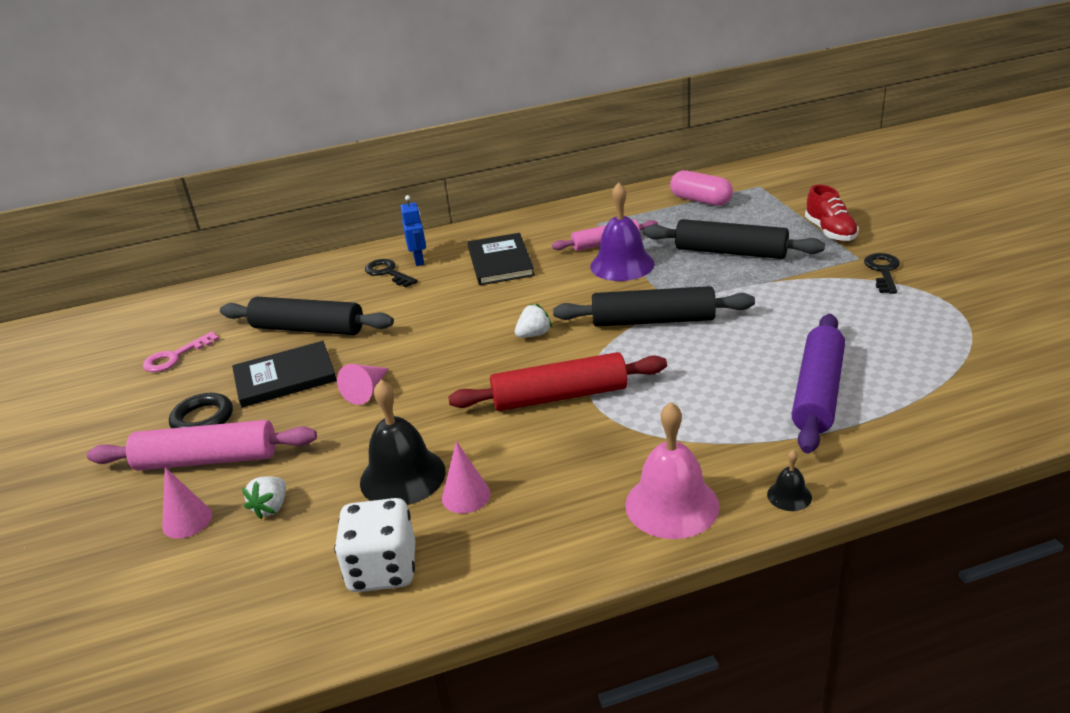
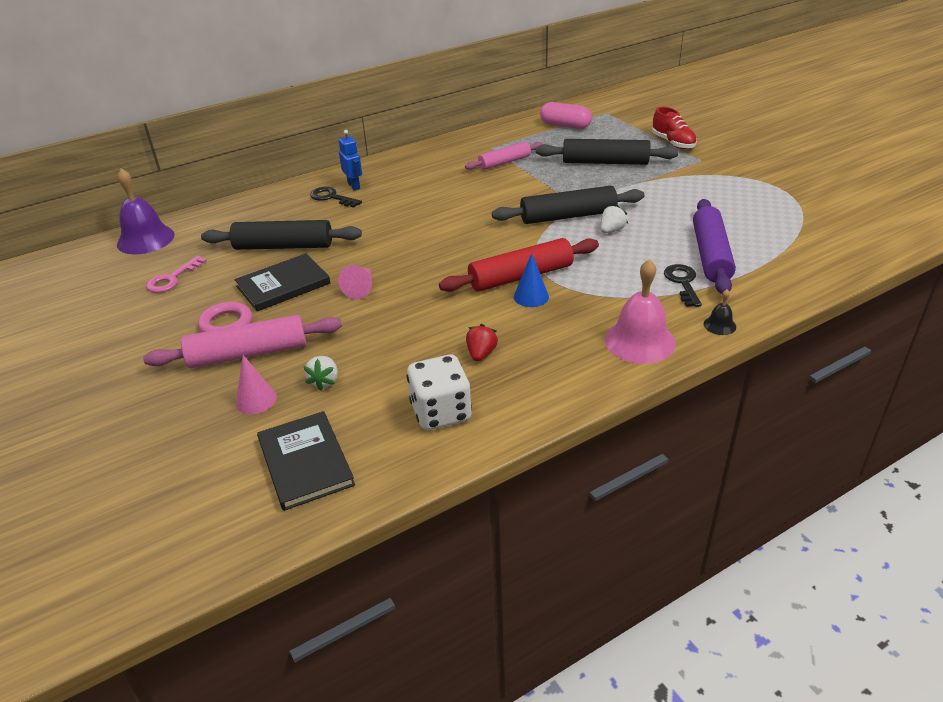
camera: 15 degrees left, 5 degrees up
black ring [169,393,233,428] -> pink ring [198,302,252,332]
black bell [360,380,446,505] -> none
pink cone [442,441,491,513] -> red strawberry [466,324,498,361]
black book [468,233,535,285] -> black book moved to [257,411,355,511]
white strawberry [515,304,552,338] -> white strawberry moved to [600,204,628,233]
purple bell [590,182,655,281] -> purple bell moved to [117,168,175,255]
black key [864,253,900,294] -> black key moved to [664,264,702,307]
none -> blue cone [514,253,549,307]

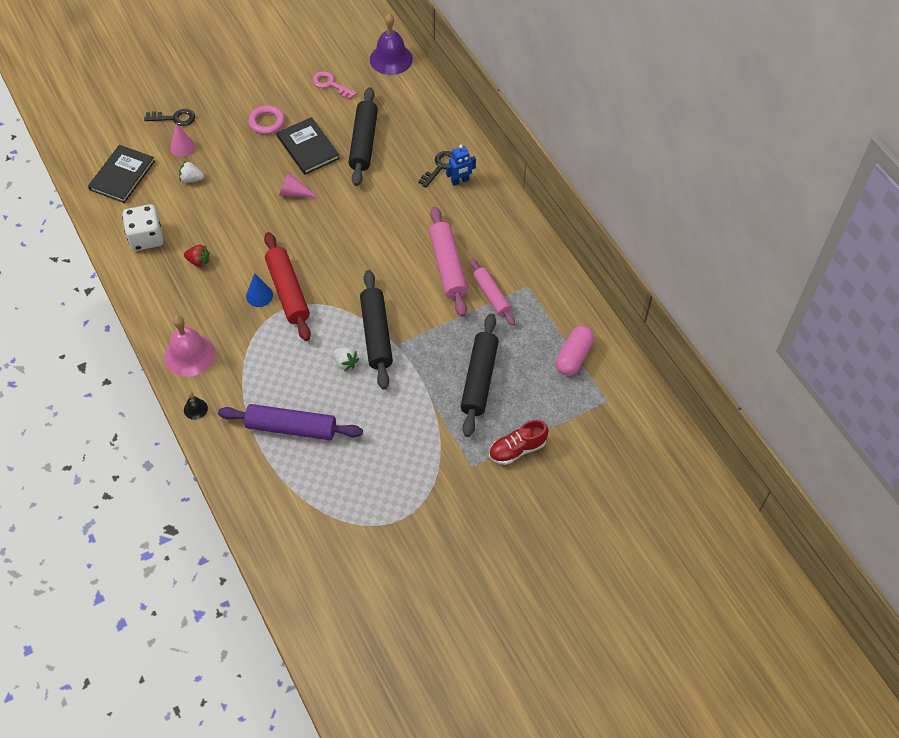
camera: 90 degrees right, 20 degrees up
pink rolling pin [143,315,342,368] -> pink rolling pin moved to [429,206,468,317]
black book [257,411,355,511] -> black book turned 45 degrees counterclockwise [88,145,155,203]
black key [664,264,702,307] -> black key moved to [144,109,195,126]

